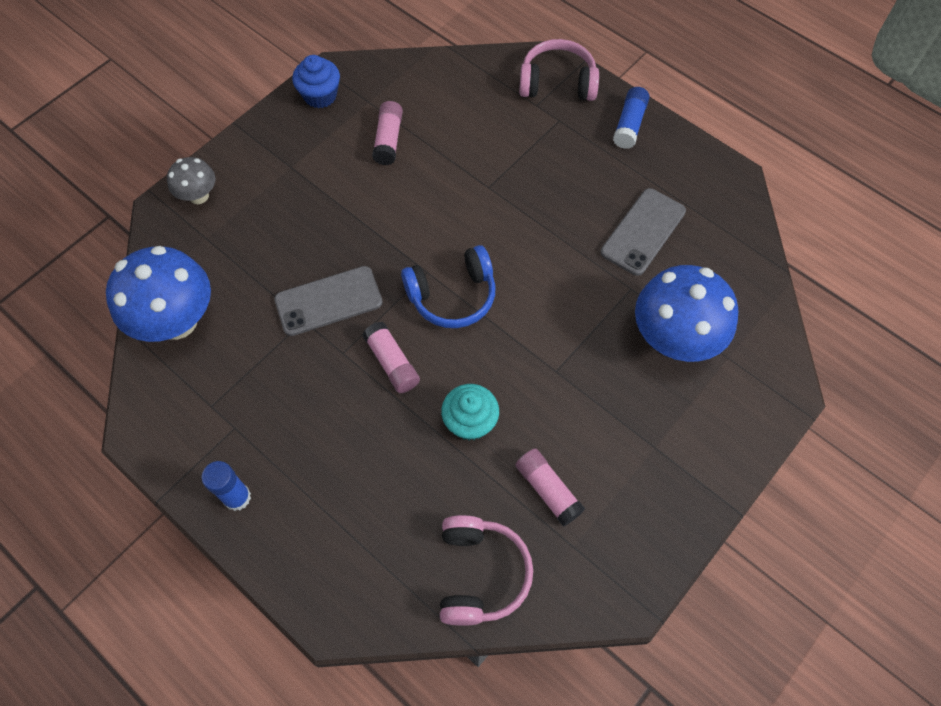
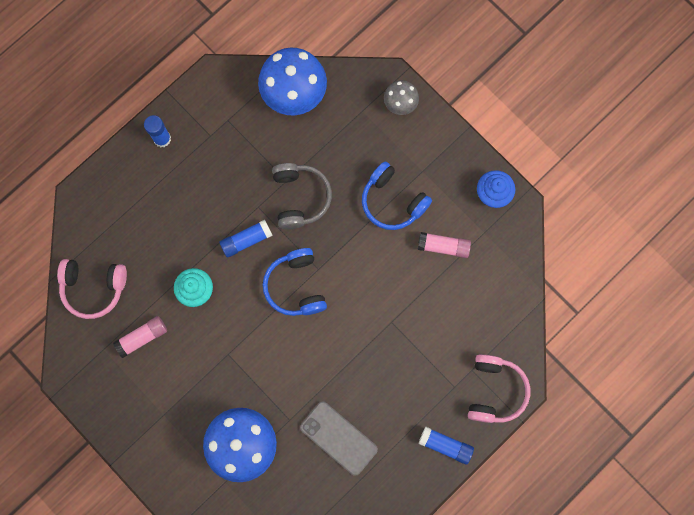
camera: 95 degrees right, 15 degrees up
grey phone [274,266,383,336] -> grey headphones [272,163,332,229]
pink glue stick [363,322,420,393] -> blue glue stick [219,220,273,258]
none -> blue headphones [362,162,432,230]

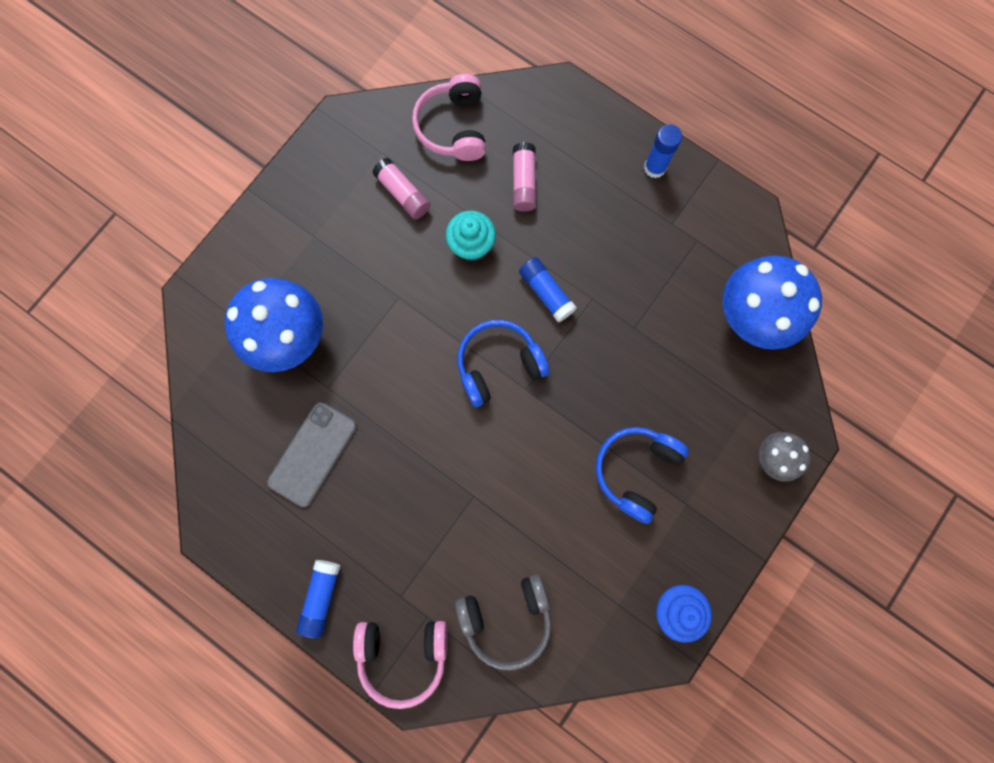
camera: 80 degrees right, 0 degrees up
grey headphones [272,163,332,229] -> grey headphones moved to [455,574,552,671]
pink glue stick [418,232,471,258] -> pink glue stick moved to [513,142,537,212]

